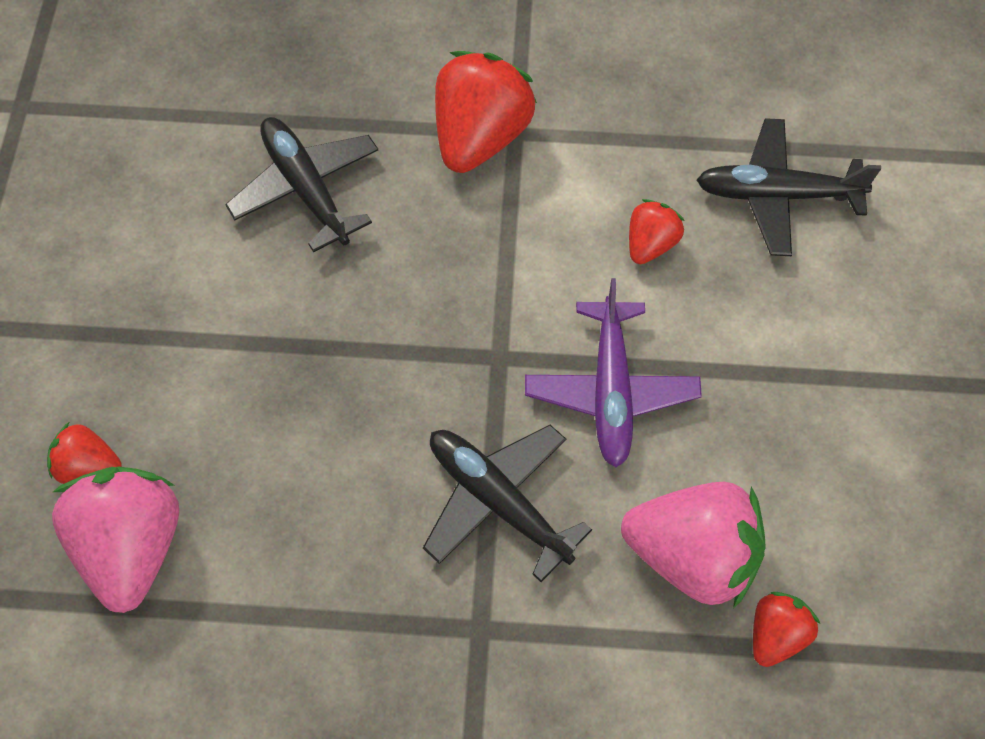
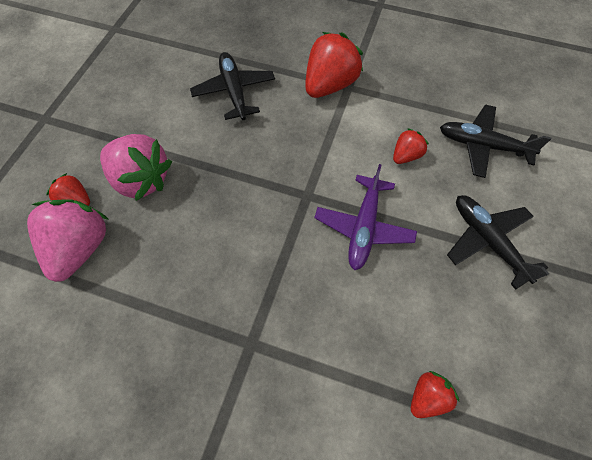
camera: 15 degrees right, 0 degrees up
black plane [423,425,592,582] -> black plane moved to [447,195,550,290]
pink strawberry [621,482,766,609] -> pink strawberry moved to [100,134,172,201]

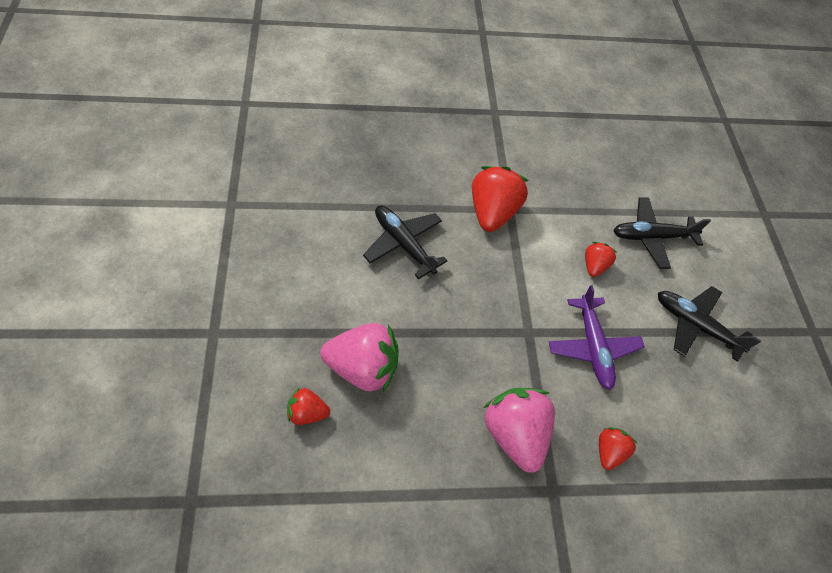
camera: 30 degrees left, 5 degrees down
pink strawberry [27,199,108,282] -> pink strawberry moved to [483,388,555,473]
red strawberry [411,371,459,418] -> red strawberry moved to [599,427,637,470]

